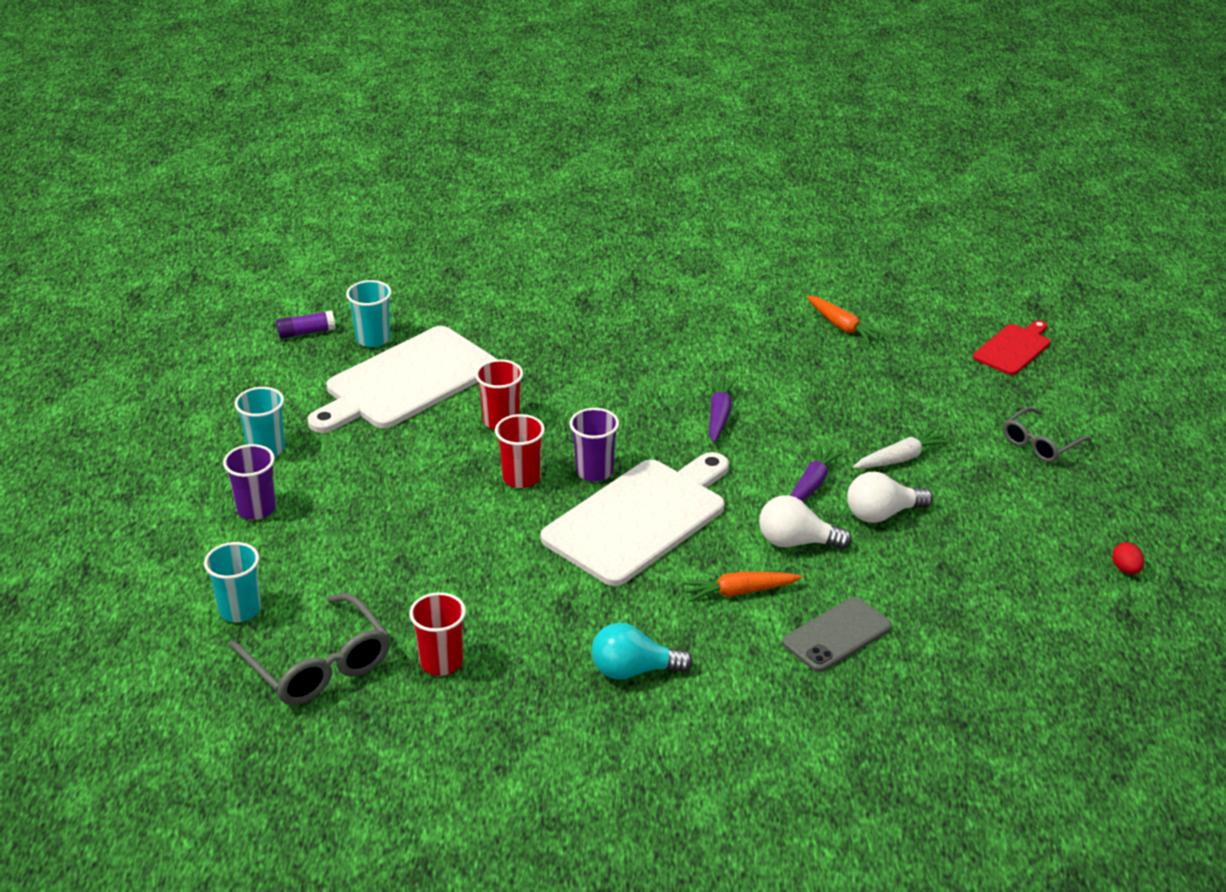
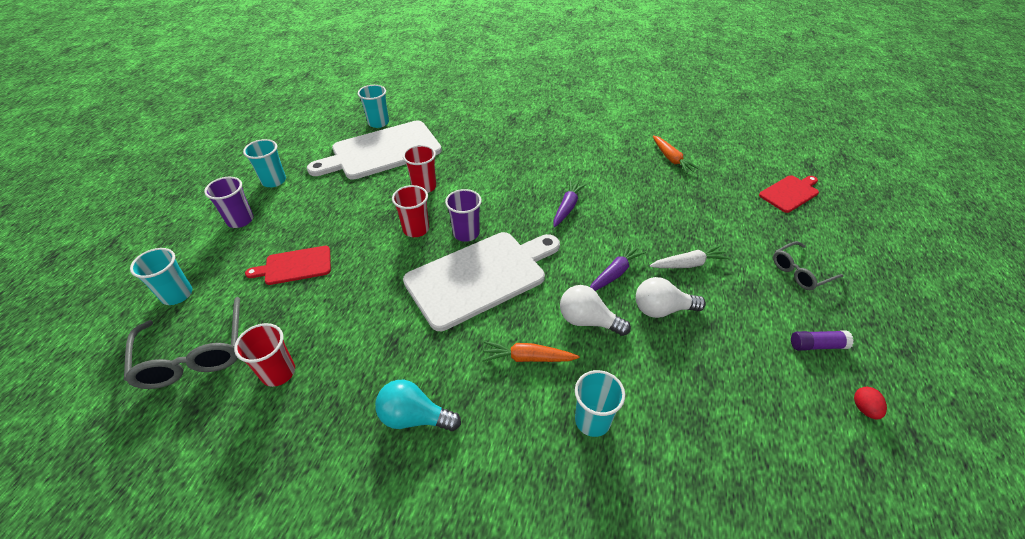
camera: 15 degrees right, 10 degrees up
purple glue stick [276,311,335,339] -> purple glue stick moved to [791,330,854,351]
grey phone [782,597,892,672] -> turquoise cup [575,370,625,437]
none -> red cutting board [245,246,331,285]

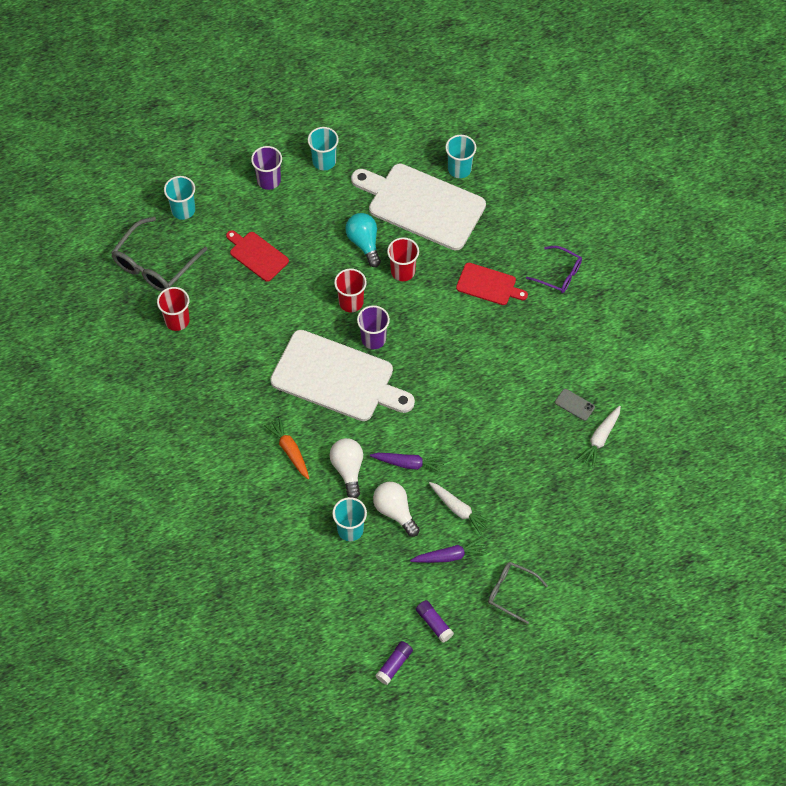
camera: 55 degrees right, 15 degrees up
turquoise light bulb [375,380,461,431] -> turquoise light bulb moved to [346,213,381,267]
purple carrot [553,180,587,227] -> purple carrot moved to [410,537,487,563]
turquoise cup [575,370,625,437] -> turquoise cup moved to [332,497,367,541]
orange carrot [653,135,700,174] -> white carrot [577,405,621,468]
red cutting board [759,175,819,213] -> red cutting board moved to [456,263,528,305]
red egg [854,387,887,419] -> purple glue stick [375,641,413,685]
none -> purple glasses [526,246,582,293]
none -> grey phone [555,389,595,421]

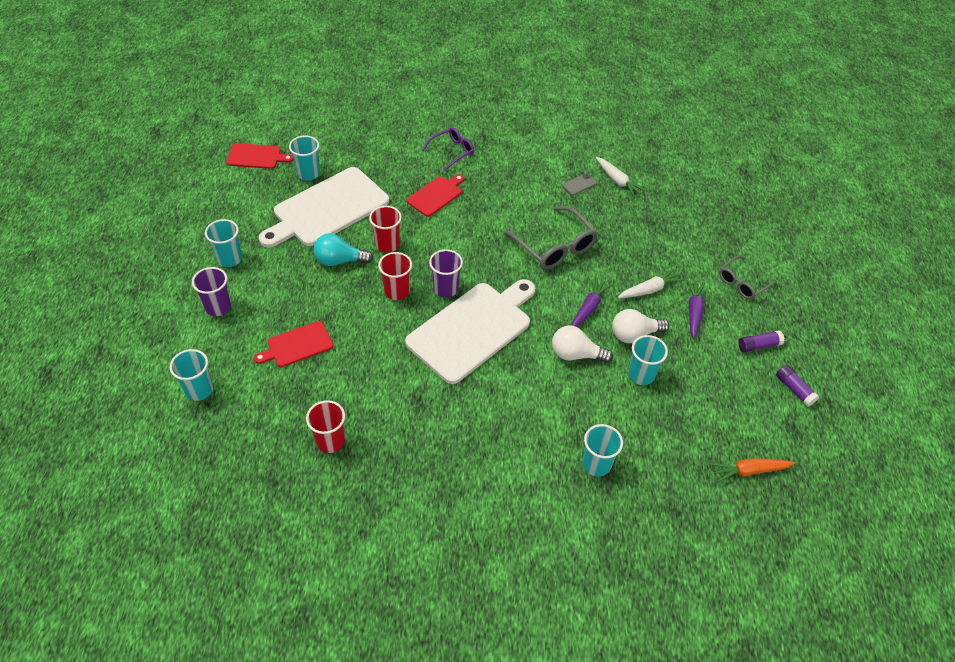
camera: 70 degrees left, 10 degrees down
grey glasses [111,217,208,292] -> grey glasses moved to [503,206,598,270]
orange carrot [264,417,309,480] -> orange carrot moved to [711,458,795,482]
none -> red cutting board [226,143,294,169]
none -> turquoise cup [582,424,623,477]

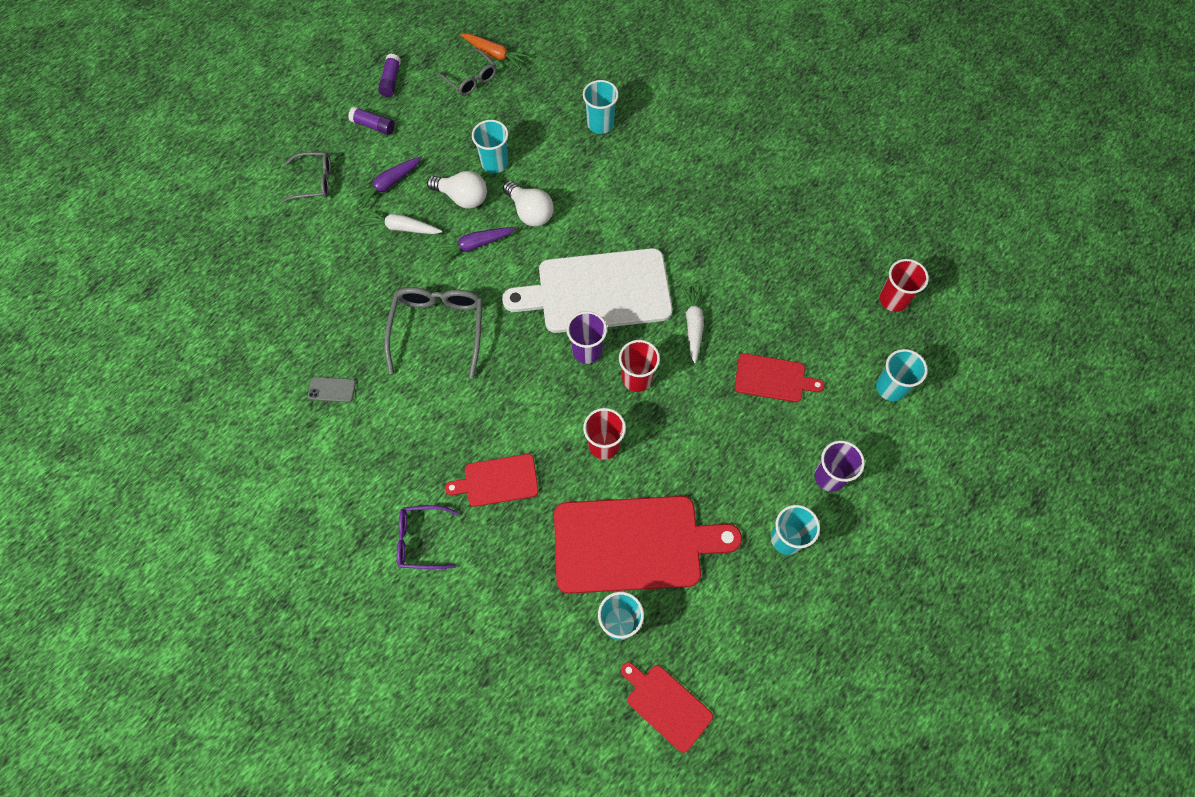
camera: 140 degrees left, 15 degrees up
white cutting board [259,167,389,248] -> red cutting board [554,496,742,594]
red cup [306,400,345,453] -> red cup moved to [879,259,929,312]
turquoise light bulb [314,233,373,266] -> none
white carrot [596,157,646,198] -> white carrot moved to [682,286,704,364]
none -> grey glasses [435,48,497,96]

